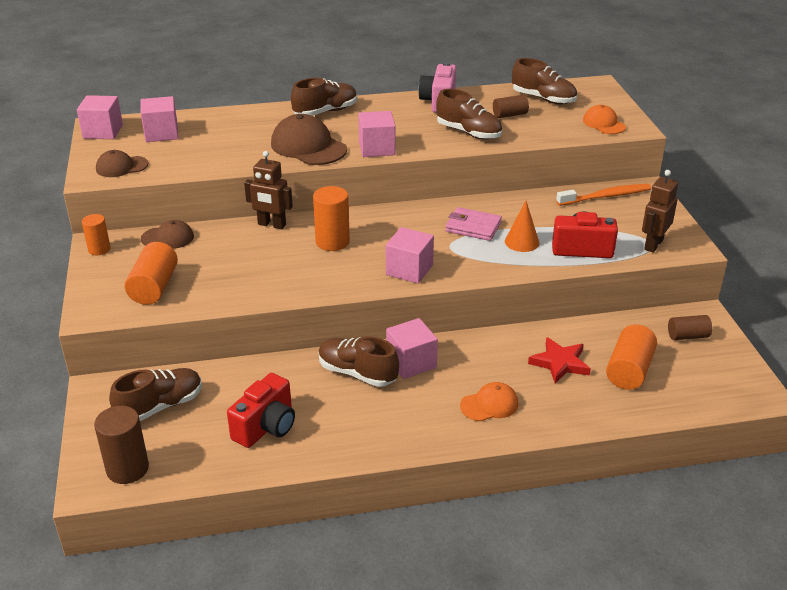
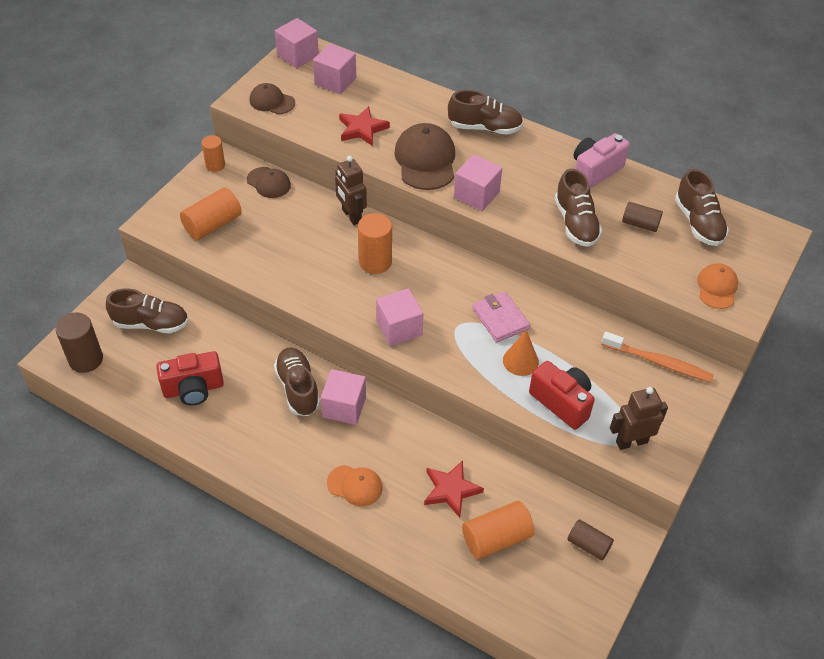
camera: 40 degrees right, 15 degrees up
none -> red star [339,106,390,146]

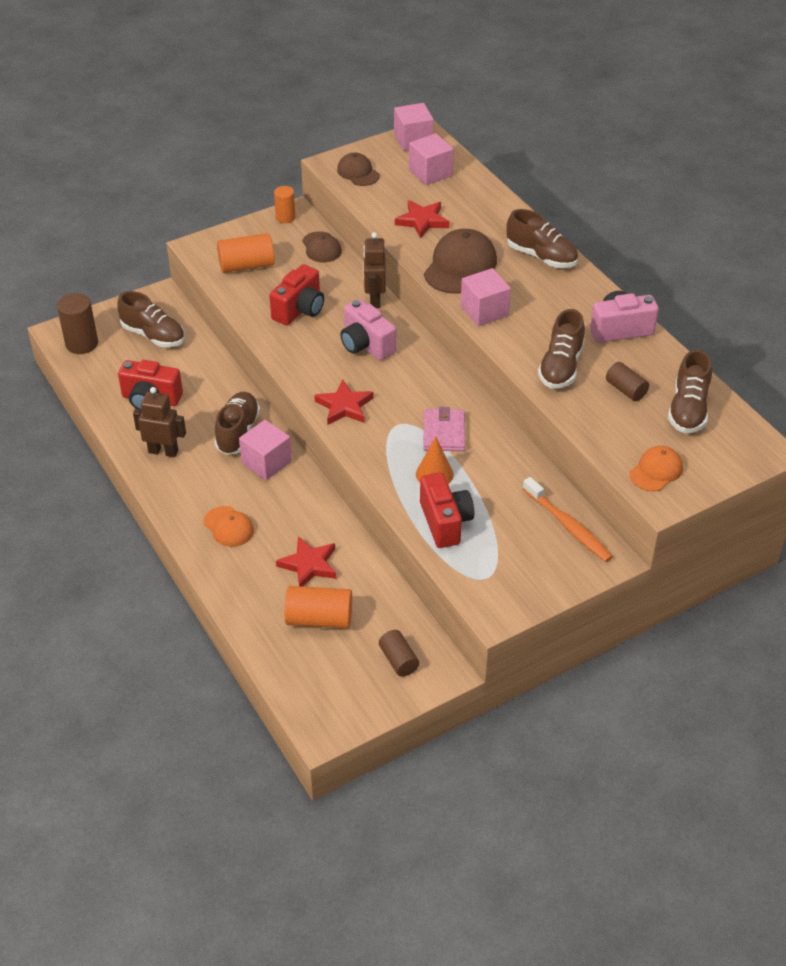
camera: 30 degrees right, 5 degrees down
orange cylinder [358,213,392,274] -> pink camera [340,299,396,361]
pink cube [376,288,423,346] -> red star [314,380,374,425]
brown robot [610,387,668,450] -> brown robot moved to [133,387,186,457]
none -> red camera [269,264,324,325]

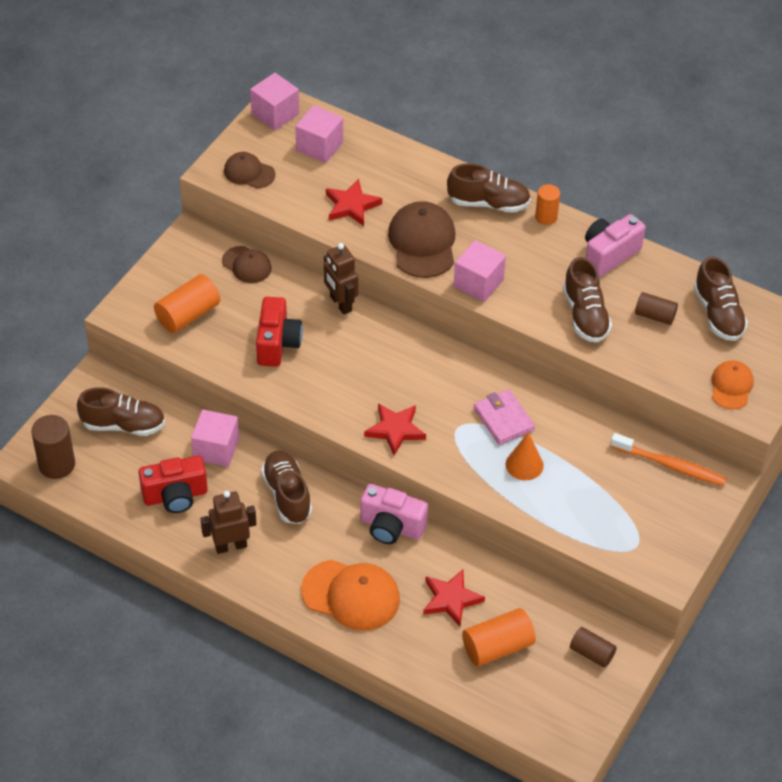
camera: 30 degrees left, 5 degrees up
orange cap [204,506,254,547] -> orange cap [301,560,400,631], size x1.70
pink cube [239,420,292,480] -> pink cube moved to [191,409,239,467]
orange cylinder [274,186,296,224] -> orange cylinder moved to [535,184,560,225]
pink camera [340,299,396,361] -> pink camera moved to [360,484,428,544]
red camera [420,472,474,548] -> none

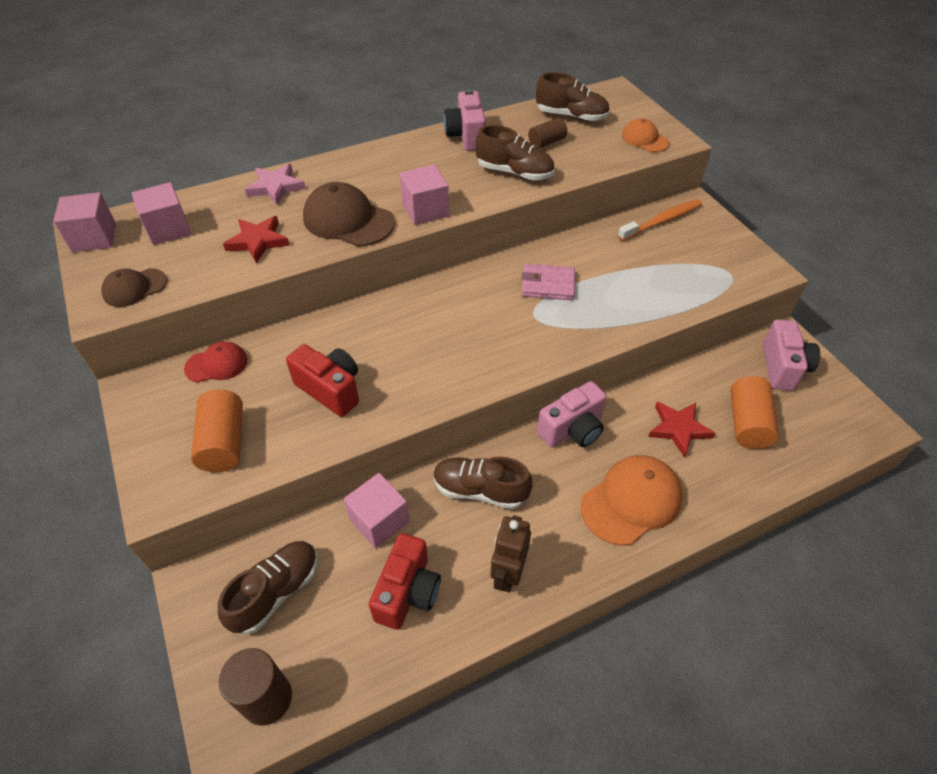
camera: 55 degrees left, 0 degrees up
brown cap [222,246,272,283] -> red cap [184,341,247,382]
brown robot [324,243,358,315] -> none
red star [364,403,426,456] -> none
brown shoe [447,163,531,213] -> none
orange cone [506,432,544,480] -> none
orange cylinder [535,184,560,225] -> none
brown cylinder [570,627,617,668] -> pink camera [763,319,820,391]
none -> pink star [245,164,306,206]

